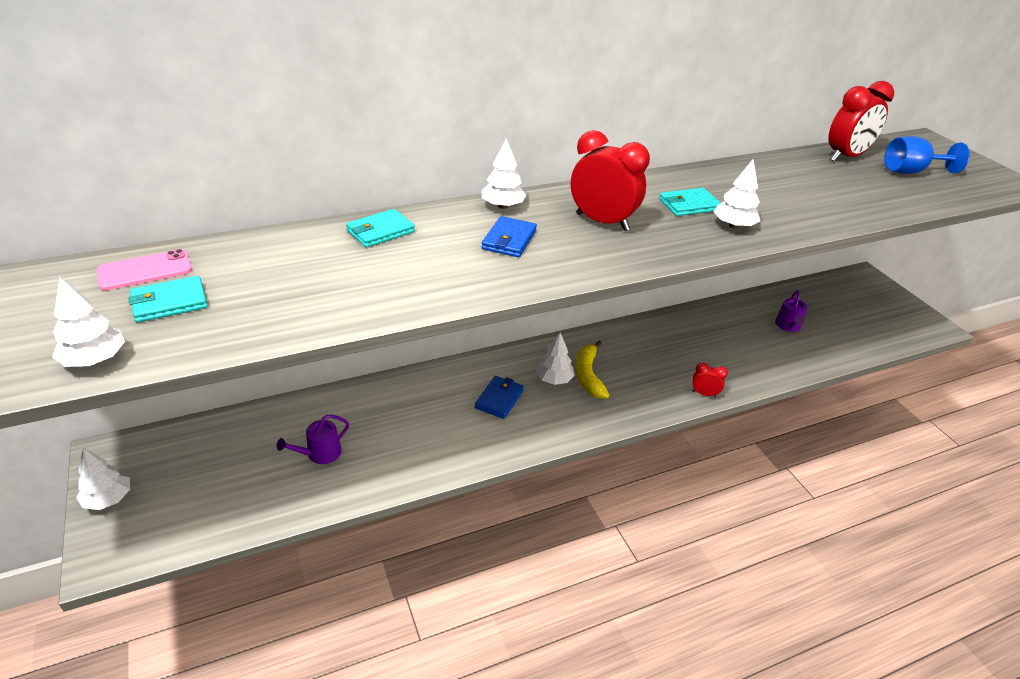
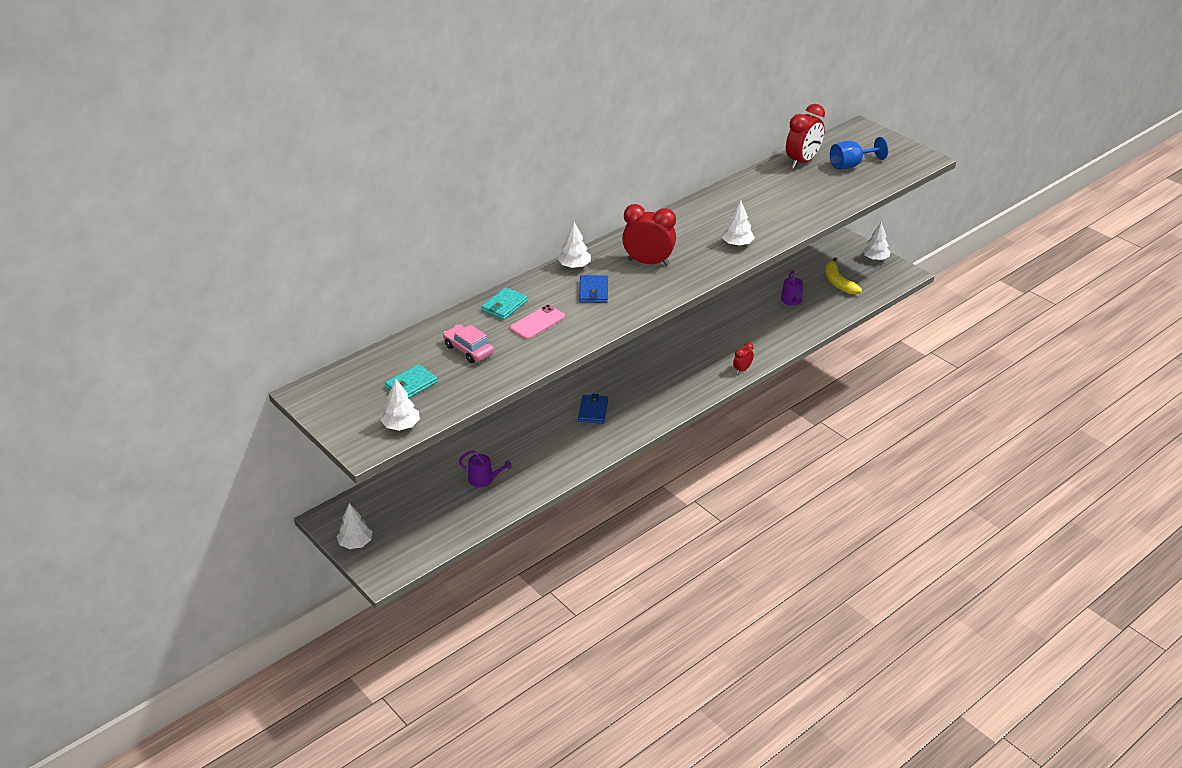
camera: 15 degrees left, 0 degrees up
pink phone [97,249,192,291] -> pink phone moved to [510,305,565,340]
purple watering can [277,415,349,464] -> purple watering can turned 105 degrees counterclockwise [459,450,512,487]
white tree [535,333,575,385] -> white tree moved to [863,222,891,261]
yellow banana [575,340,609,399] -> yellow banana moved to [825,257,862,294]
turquoise wallet [659,188,721,216] -> none
red clock [692,363,728,397] -> red clock turned 45 degrees counterclockwise [733,342,754,374]
none -> pink car [443,324,494,363]

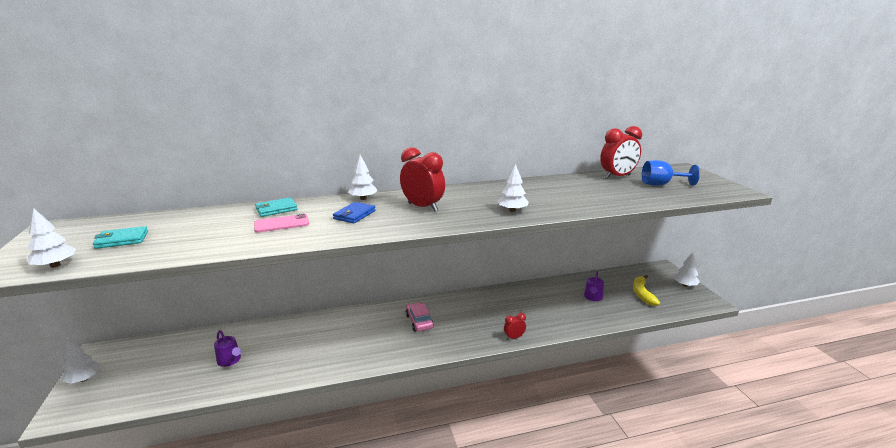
camera: 25 degrees right, 15 degrees down
pink car [443,324,494,363] -> pink car moved to [406,302,434,332]
blue wallet [578,394,608,424] -> none

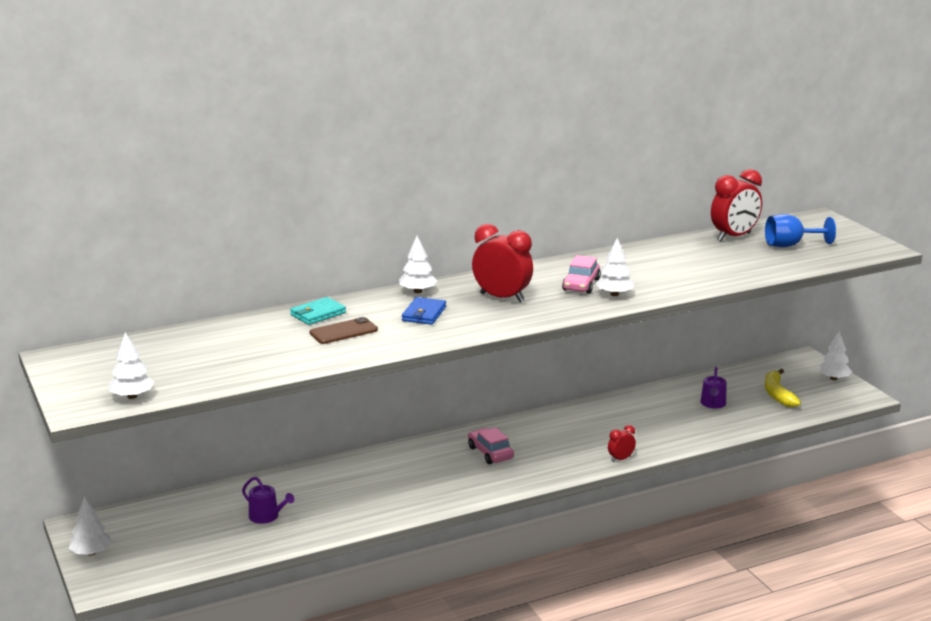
camera: 10 degrees left, 0 degrees up
turquoise wallet [93,226,148,249] -> none
pink phone [254,214,309,233] -> brown phone [310,317,378,344]
none -> pink car [562,255,601,293]

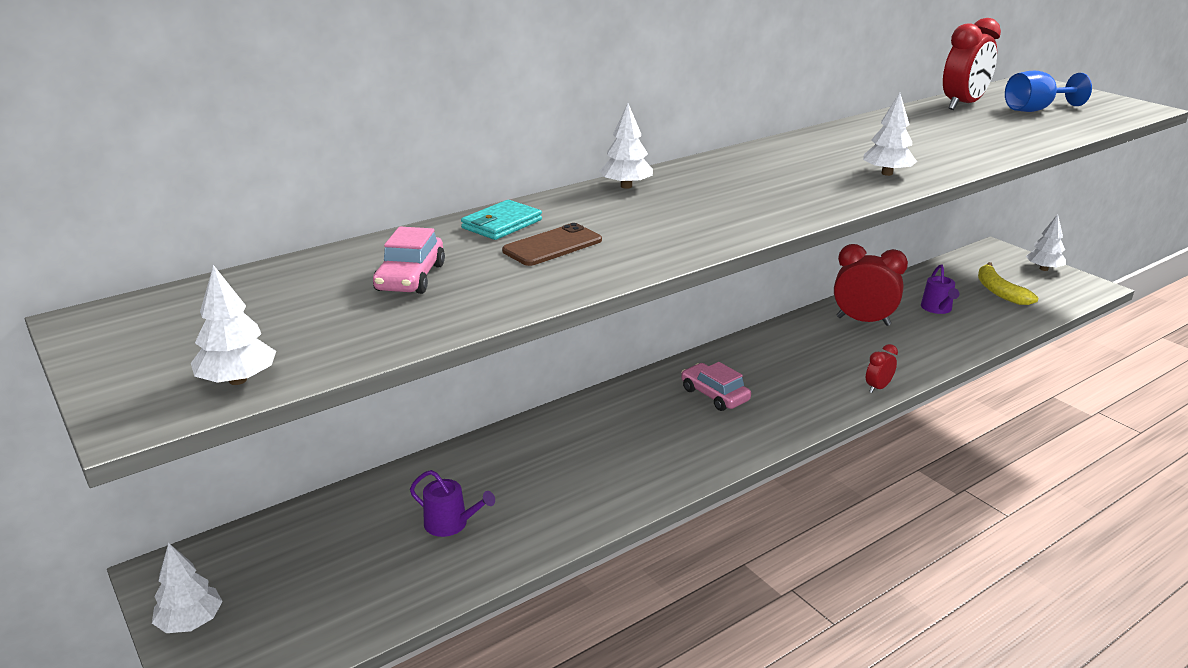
camera: 10 degrees left, 5 degrees up
blue wallet [402,297,446,325] -> none
red clock [472,224,533,303] -> red clock moved to [834,244,908,326]
pink car [562,255,601,293] -> pink car moved to [373,227,445,294]

